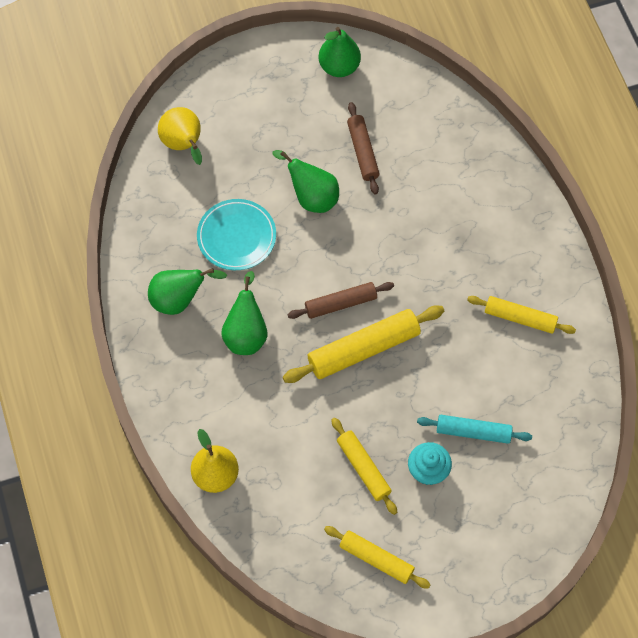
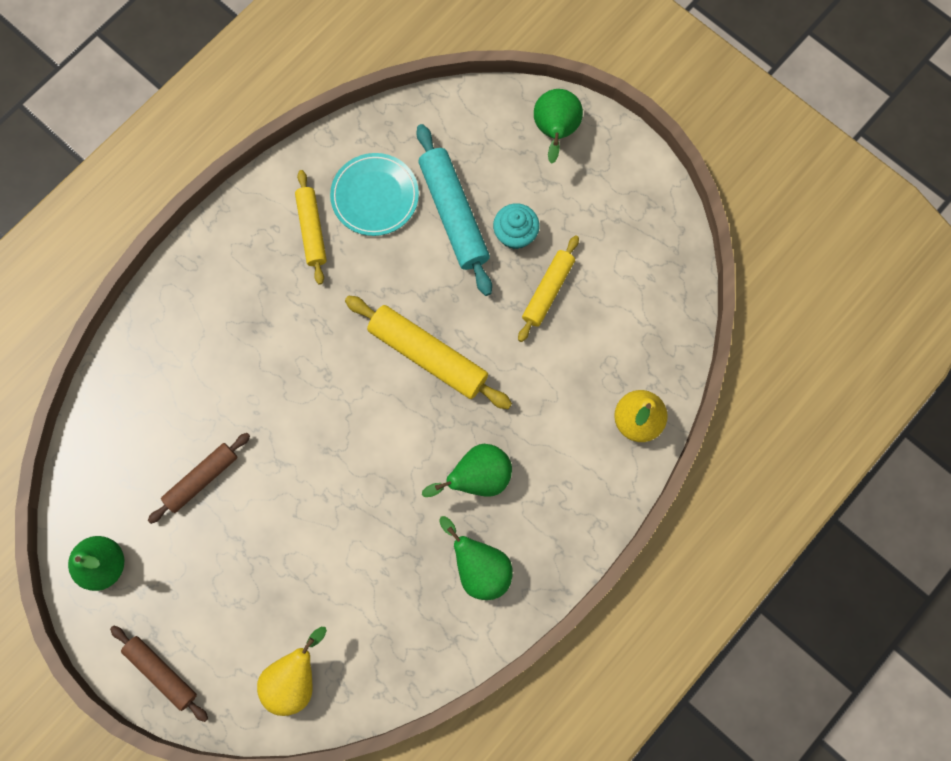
camera: 120 degrees left, 10 degrees up
turquoise plate [197,199,276,270] -> turquoise plate moved to [330,153,419,236]
green pear [272,150,339,213] -> green pear moved to [534,89,583,164]
brown rolling pin [287,282,394,319] -> brown rolling pin moved to [110,625,208,722]
yellow rolling pin [324,526,430,589] -> none
turquoise rolling pin [417,415,532,444] -> turquoise rolling pin [416,124,492,296], size x1.57

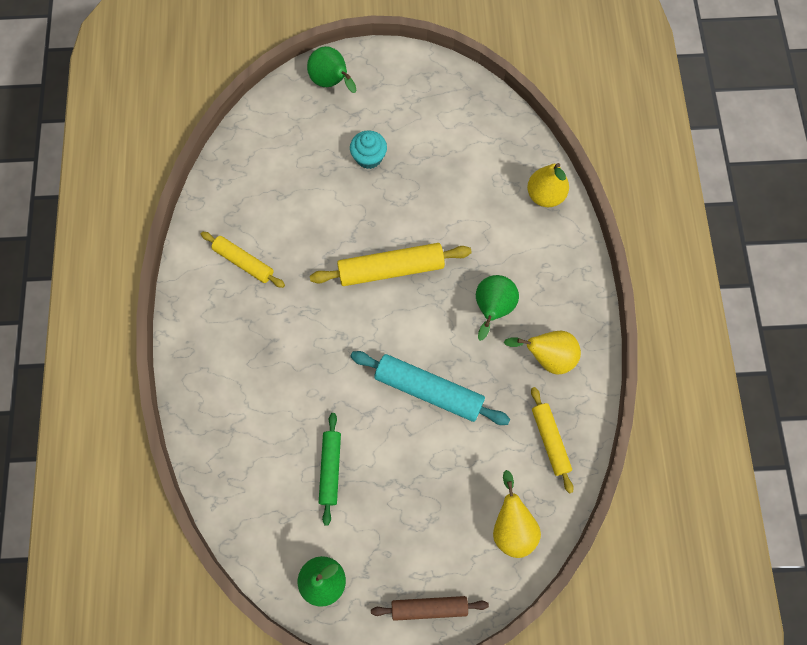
camera: 45 degrees left, 5 degrees down
brown rolling pin [148,433,250,524] -> green rolling pin [319,413,341,526]
turquoise plate [330,153,419,236] -> none
turquoise rolling pin [416,124,492,296] -> turquoise rolling pin moved to [350,351,510,425]
green pear [439,516,512,600] -> yellow pear [504,331,581,375]
yellow rolling pin [518,235,579,342] -> yellow rolling pin moved to [531,387,574,493]

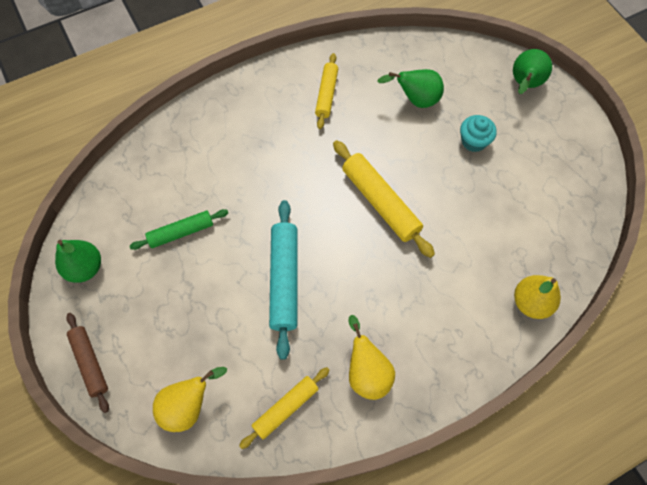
camera: 65 degrees right, 5 degrees down
green pear [476,275,519,341] -> green pear moved to [377,69,444,108]

